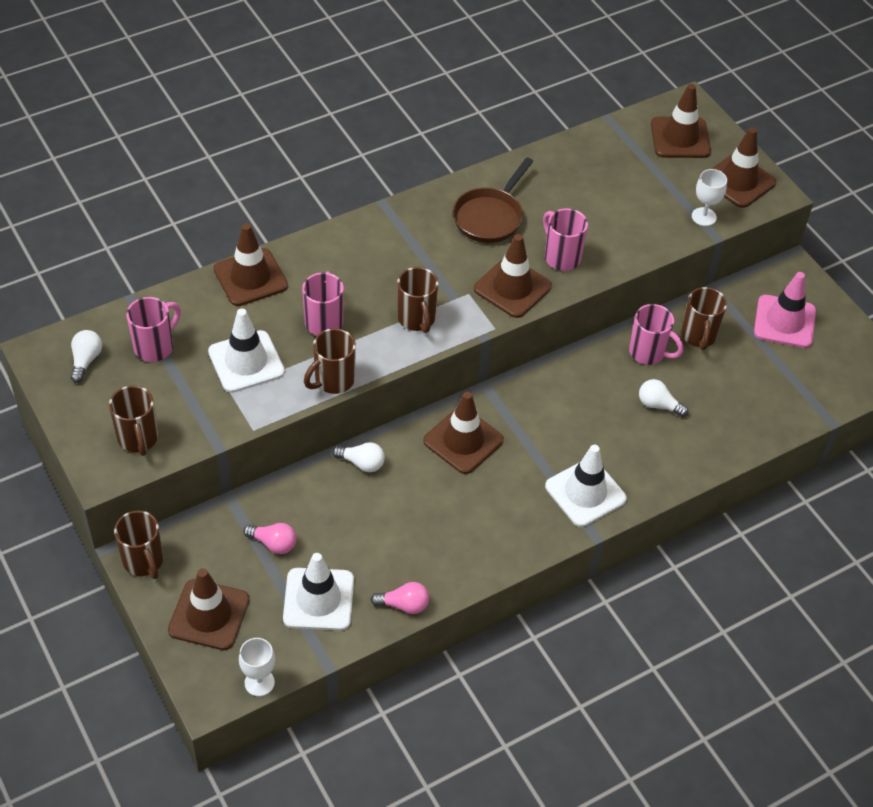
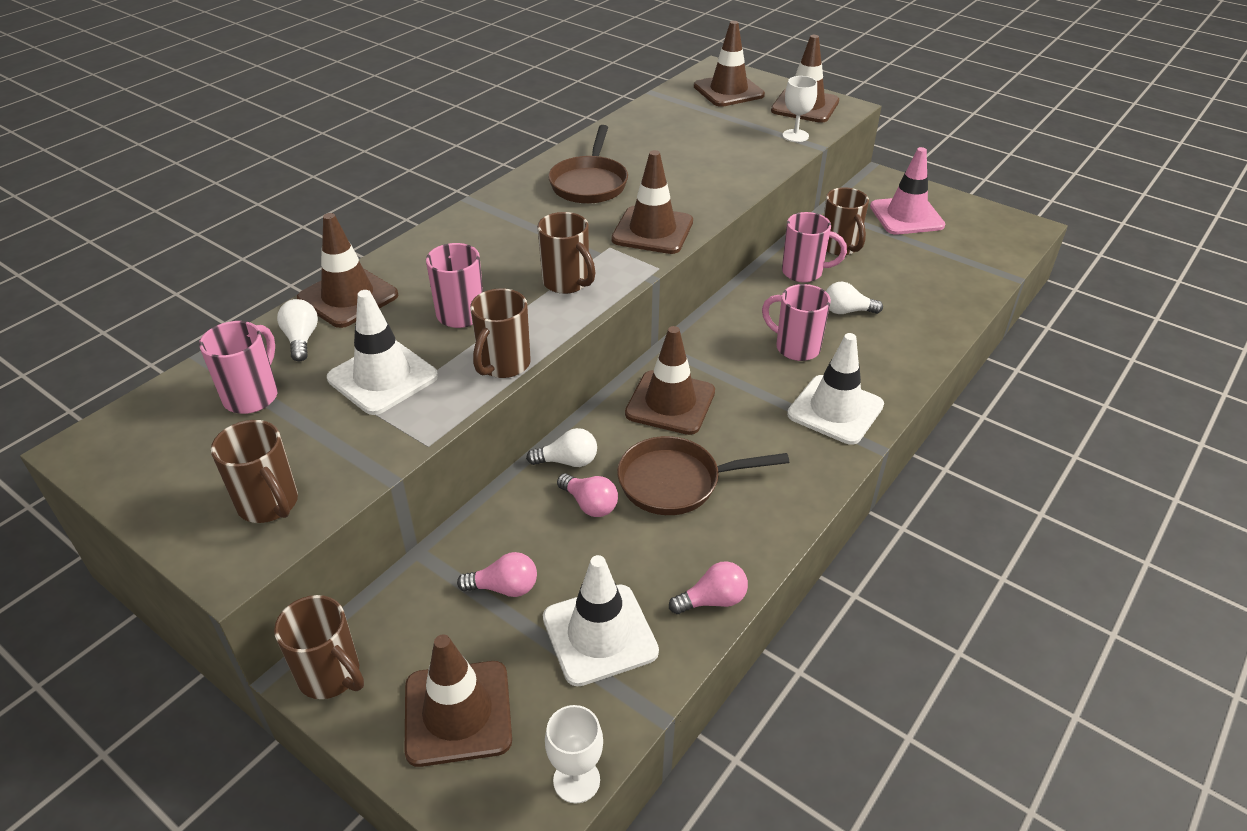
camera: 20 degrees left, 10 degrees down
white light bulb [71,330,102,383] -> white light bulb moved to [277,299,318,362]
pink mug [543,208,588,271] -> pink mug moved to [762,284,831,361]
none -> pink light bulb [557,474,618,517]
none -> brown pan [617,436,789,515]

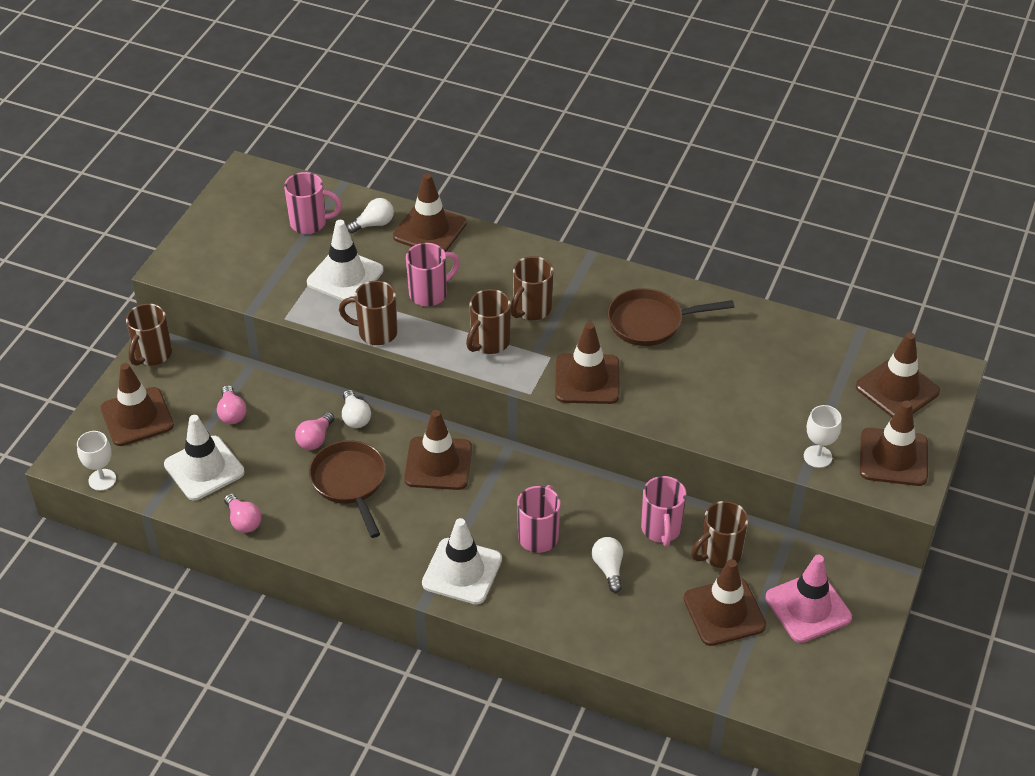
camera: 75 degrees right, 5 degrees up
brown mug [211,420,298,523] -> brown mug moved to [511,256,553,320]
none -> brown traffic cone [684,559,766,646]

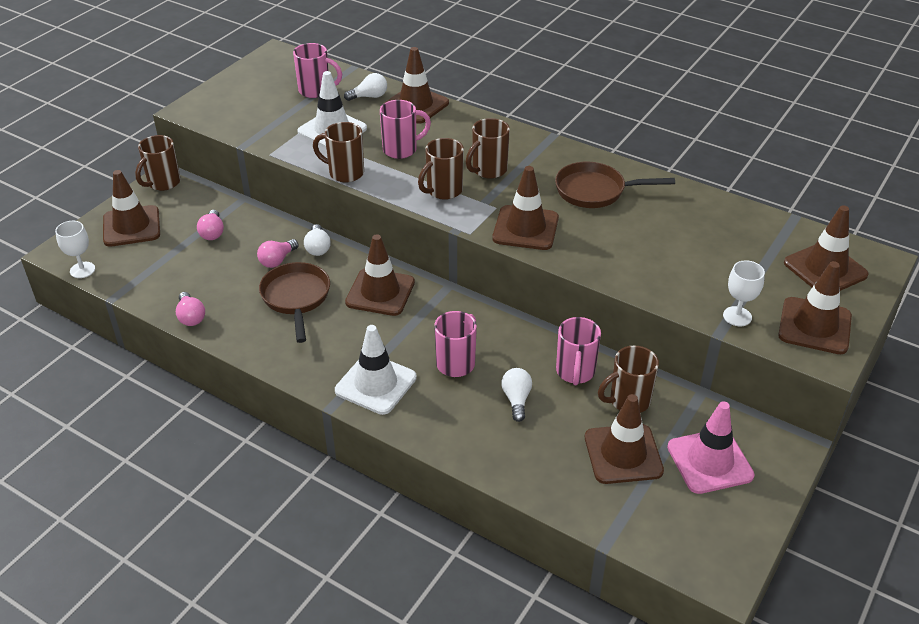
camera: 10 degrees right, 5 degrees down
white traffic cone [164,415,245,501] -> none

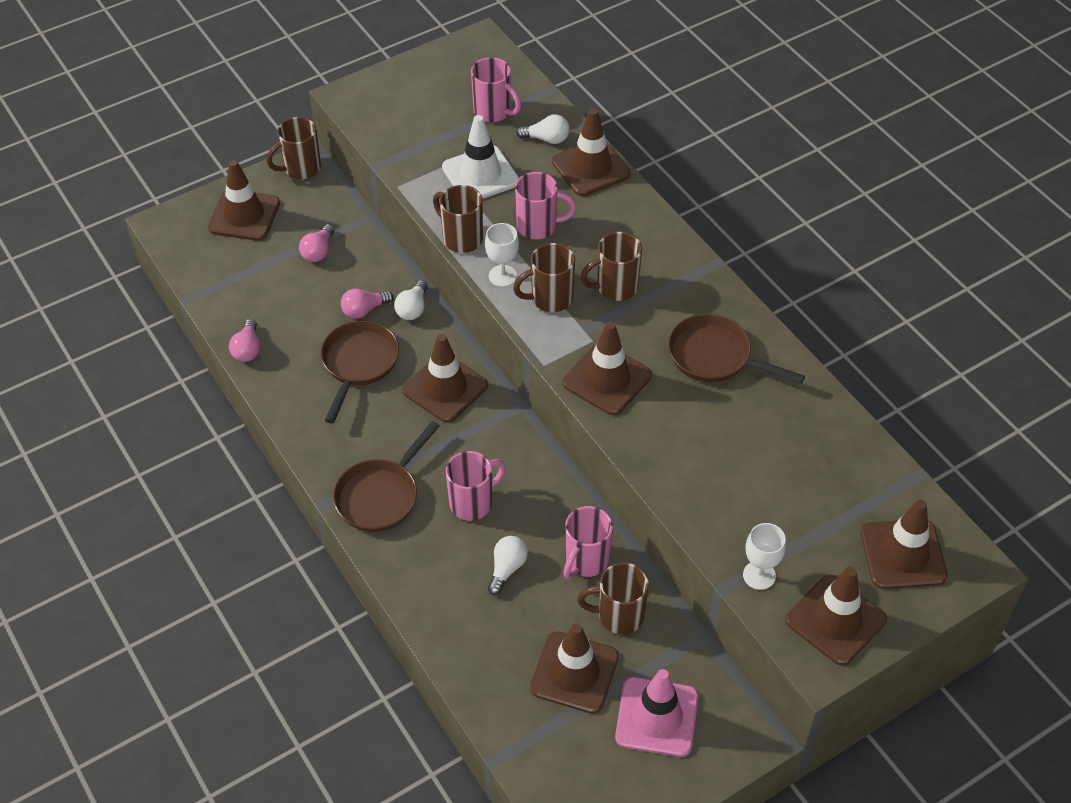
camera: 25 degrees right, 10 degrees up
white goblet [55,221,95,278] -> white goblet moved to [485,223,519,287]
white traffic cone [335,325,417,415] -> brown pan [333,421,440,532]

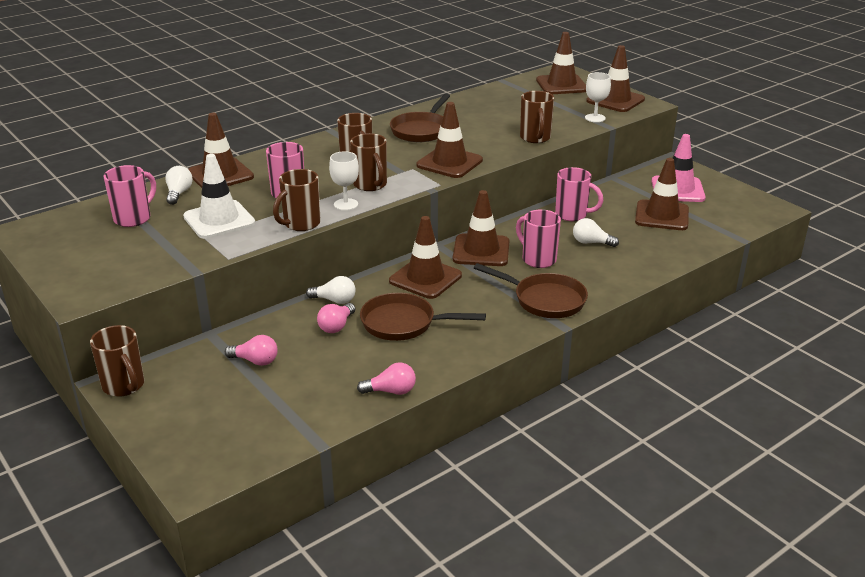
camera: 95 degrees left, 20 degrees down
brown traffic cone [208,160,280,241] -> brown traffic cone moved to [453,190,509,266]
pink light bulb [341,288,393,319] -> pink light bulb turned 60 degrees clockwise [317,303,355,333]
brown mug [577,562,649,635] -> brown mug moved to [520,91,554,143]

